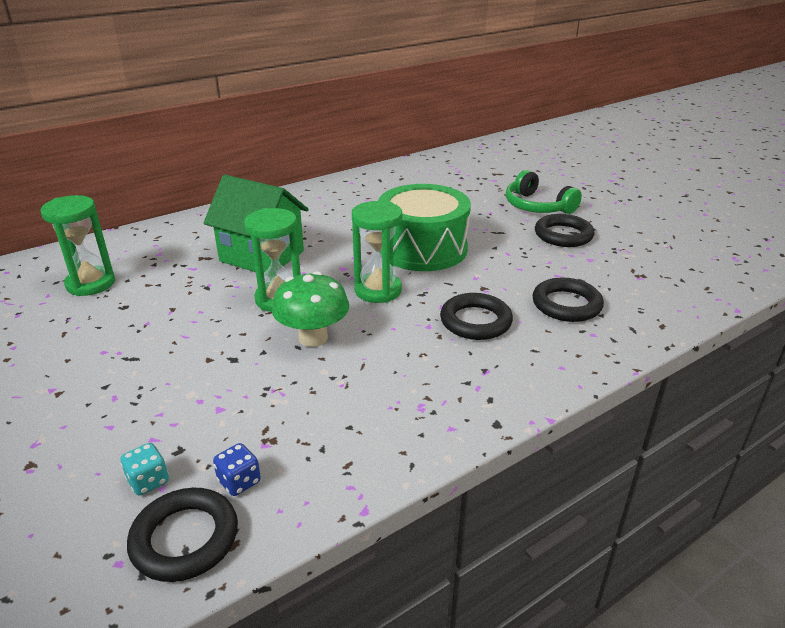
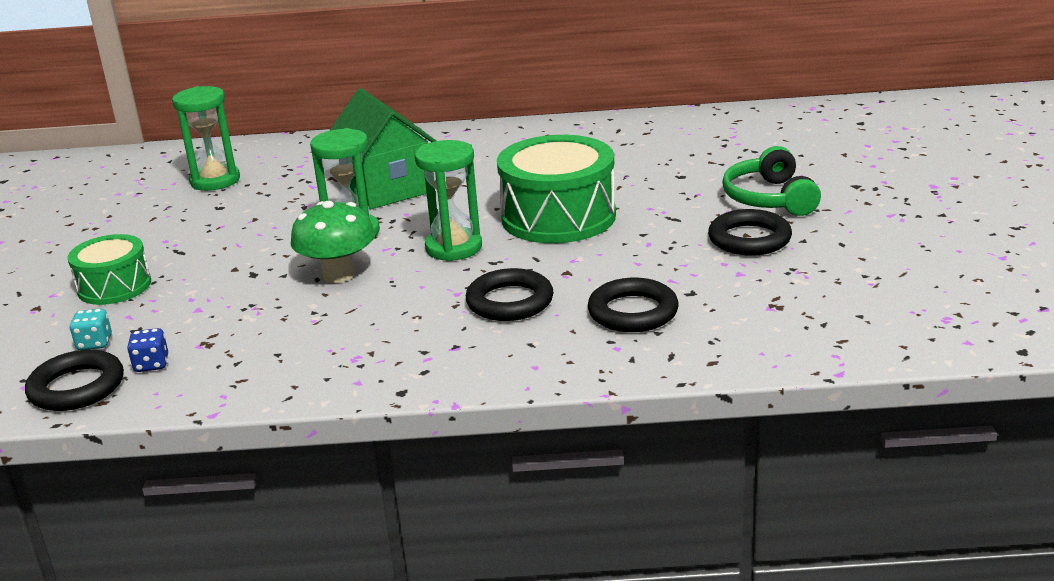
camera: 35 degrees right, 5 degrees down
none -> green drum [67,234,151,305]

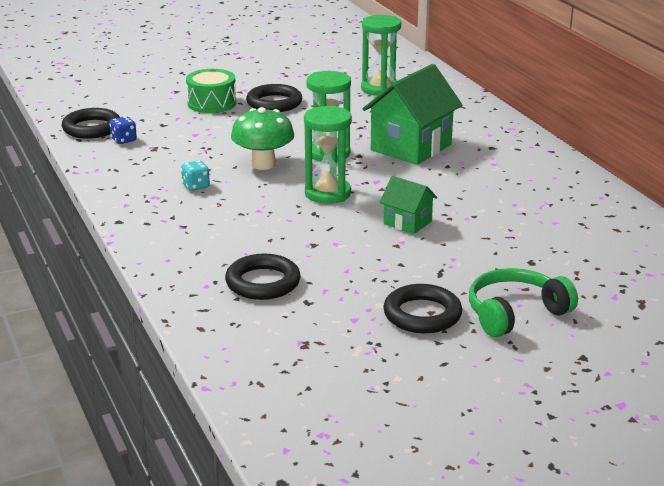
camera: 65 degrees right, 0 degrees up
turquoise dice [69,309,112,350] -> turquoise dice moved to [181,160,210,191]
black ring [466,268,554,321] -> black ring moved to [246,84,302,112]
green drum [497,135,616,243] -> green house [380,176,437,234]

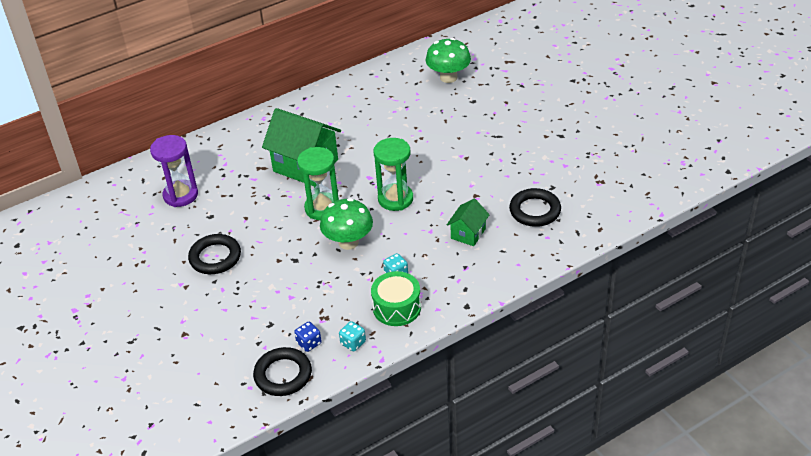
camera: 95 degrees left, 15 degrees up
green drum [186,69,236,113] -> green drum moved to [371,271,421,326]
green hourglass [361,15,401,96] -> purple hourglass [150,135,198,207]
green house [380,176,437,234] -> green house moved to [447,198,490,246]
black ring [383,284,462,333] -> none
green headphones [469,268,578,337] -> none
none -> turquoise dice [339,321,366,352]
none -> green mushroom [426,38,471,83]

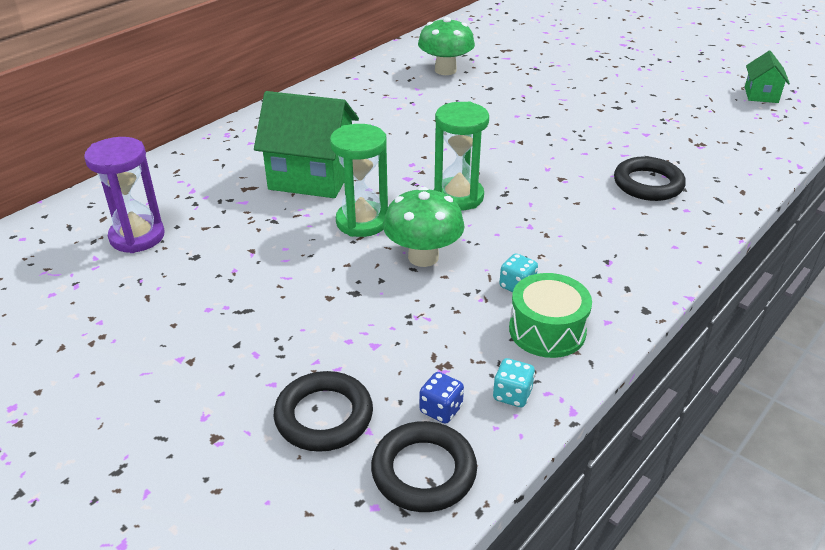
camera: 20 degrees left, 5 degrees down
black ring [188,234,241,274] -> black ring moved to [274,371,373,452]
green house [447,198,490,246] -> green house moved to [745,51,790,103]

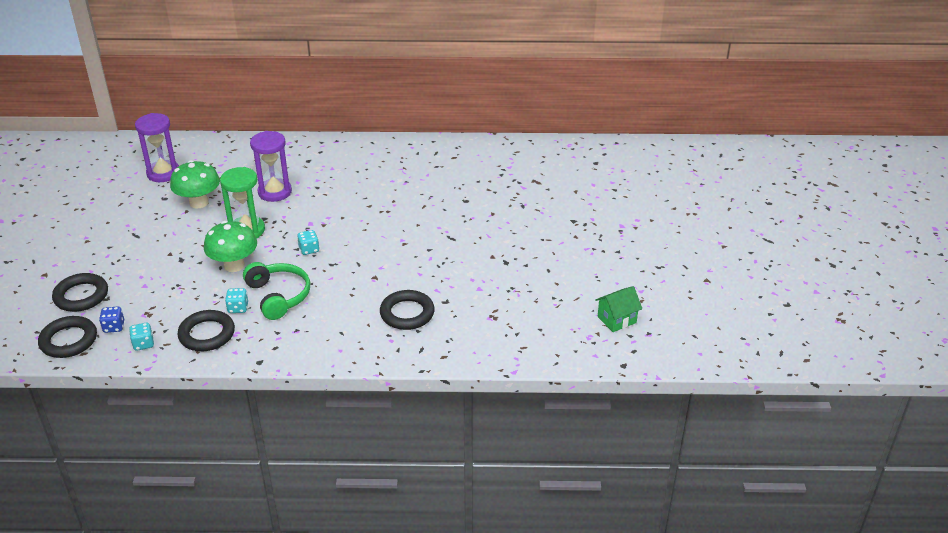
camera: 50 degrees right, 0 degrees up
green house [254,91,359,198] -> purple hourglass [250,131,292,202]
green mushroom [418,17,475,75] -> green mushroom moved to [170,160,220,209]
green hourglass [434,101,489,211] -> turquoise dice [297,230,320,255]
green drum [509,273,592,358] -> black ring [177,310,235,351]
none -> green headphones [243,262,310,320]

